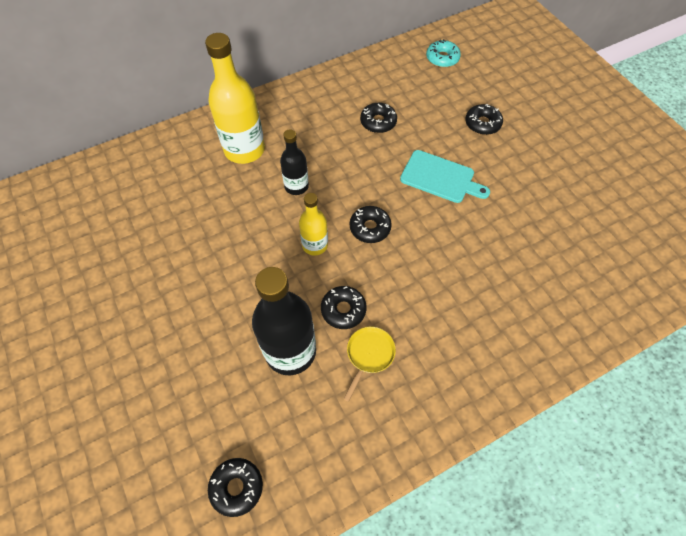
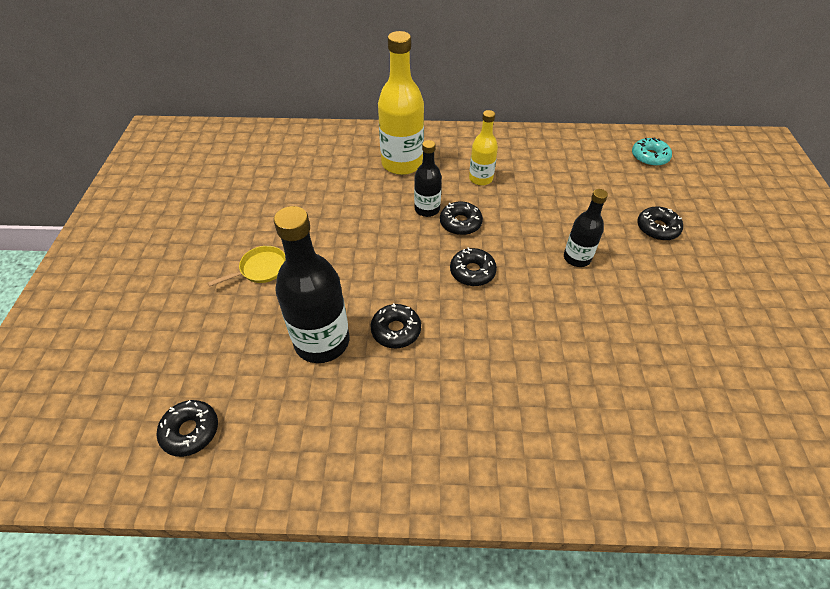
camera: 30 degrees right, 10 degrees down
yellow bottle [299,193,328,256] -> yellow bottle moved to [469,110,498,186]
yellow pan [343,326,396,402] -> yellow pan moved to [208,246,286,287]
black donut [360,103,397,133] -> black donut moved to [440,202,483,235]
turquoise cutting board [400,150,490,203] -> black bottle [564,189,608,267]

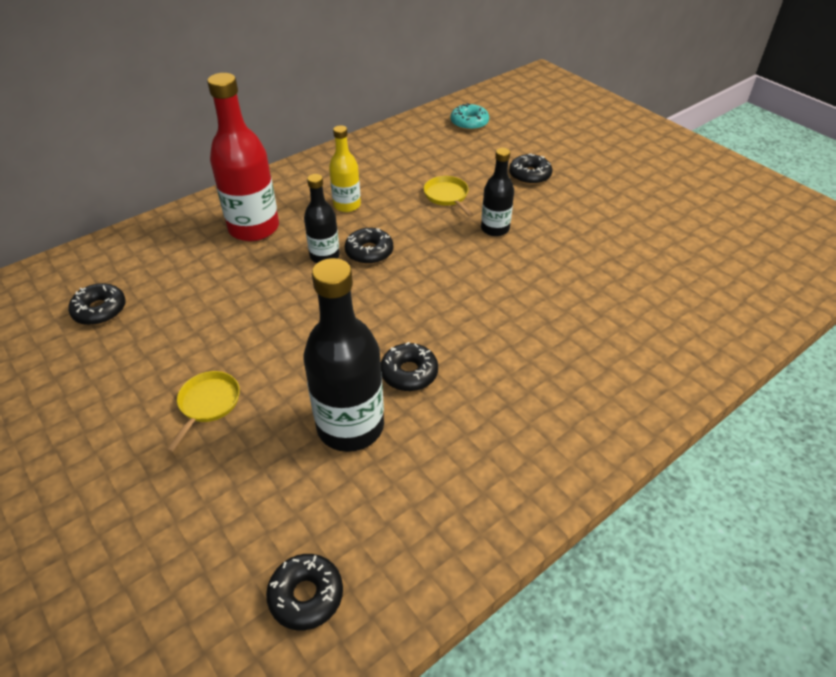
camera: 40 degrees left, 5 degrees down
yellow bottle [378,31,424,175] -> red bottle [207,73,279,241]
black donut [450,247,497,286] -> black donut moved to [68,283,126,325]
none -> yellow pan [424,176,474,217]

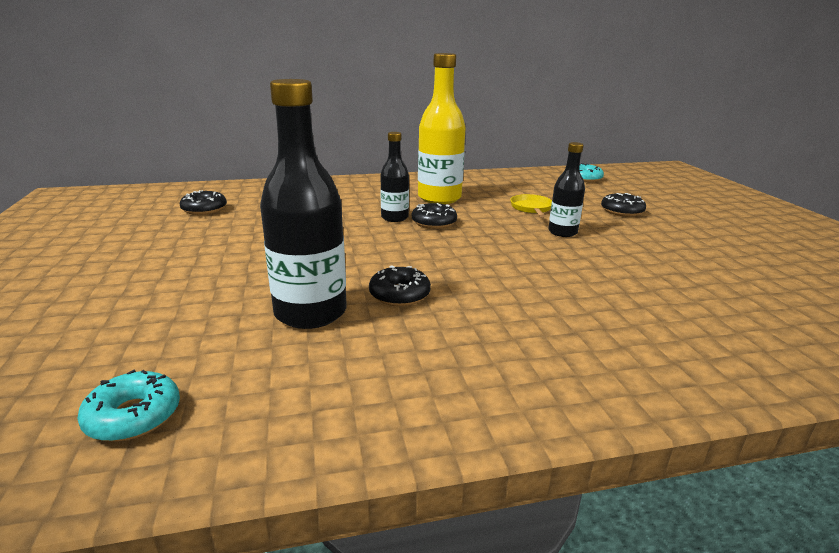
camera: 25 degrees right, 20 degrees down
yellow pan [166,371,240,453] -> none
red bottle [207,73,279,241] -> none
black donut [266,554,343,630] -> turquoise donut [77,370,180,442]
yellow bottle [329,125,361,212] -> yellow bottle [418,53,466,204], size x1.77

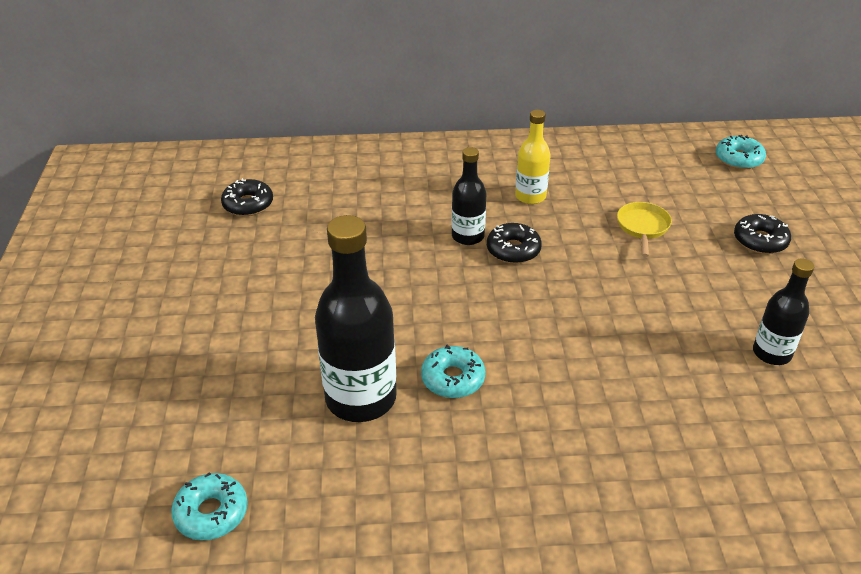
camera: 10 degrees right, 15 degrees up
black donut [369,265,431,306] -> turquoise donut [421,344,485,398]
yellow bottle [418,53,466,204] -> yellow bottle [515,110,551,204], size x0.56
black bottle [548,142,585,237] -> black bottle moved to [753,258,814,365]

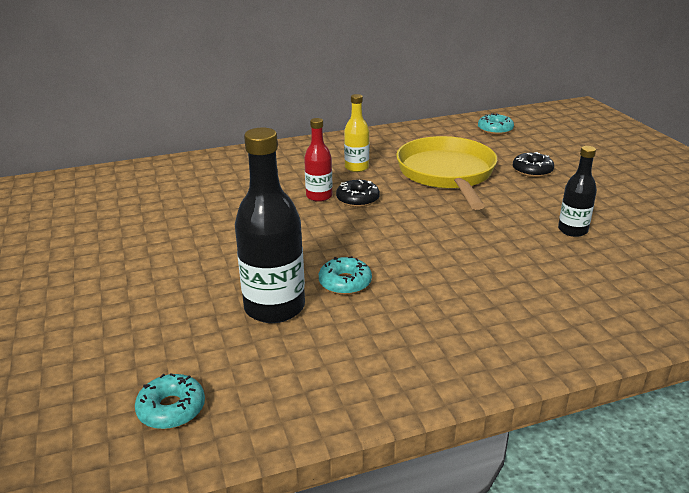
camera: 15 degrees left, 10 degrees down
black donut [221,178,273,216] -> none
black bottle [451,147,486,245] -> red bottle [304,118,332,202]
yellow pan [617,202,672,257] -> yellow pan [396,136,497,210], size x2.43

